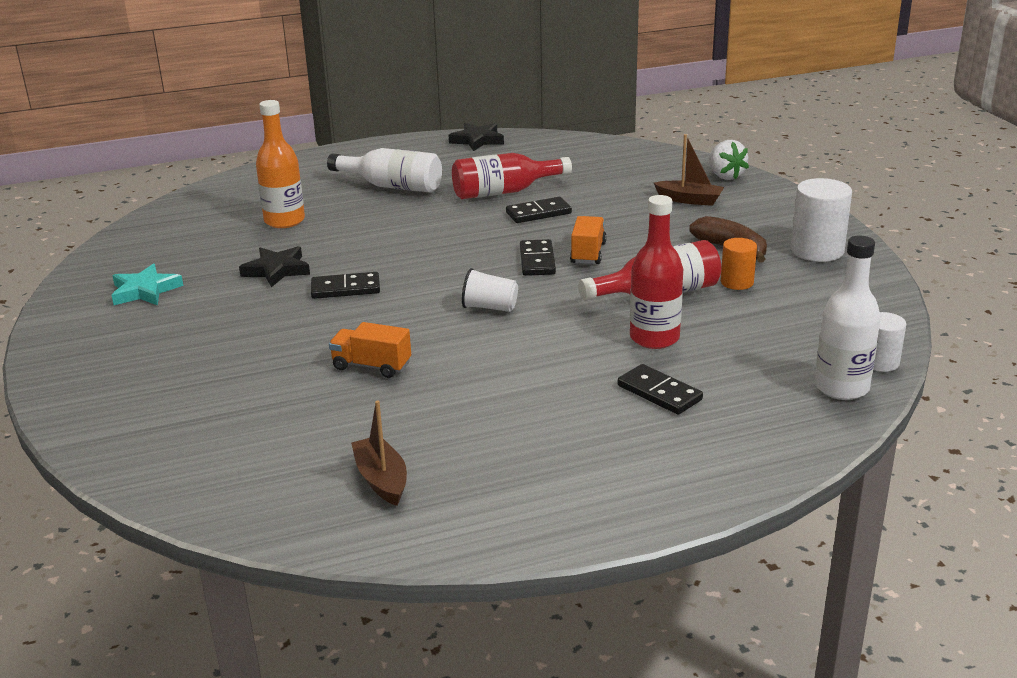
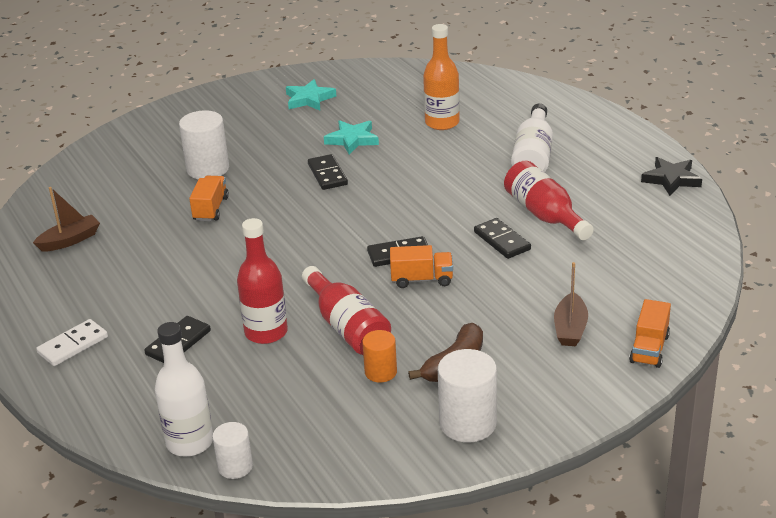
camera: 80 degrees right, 5 degrees up
black star [239,246,310,287] -> turquoise star [324,120,379,154]
white cup [462,268,518,312] -> none
white strawberry [709,140,749,180] -> orange truck [629,299,671,368]
none -> white domino [36,319,108,366]
none -> white cylinder [179,110,229,179]

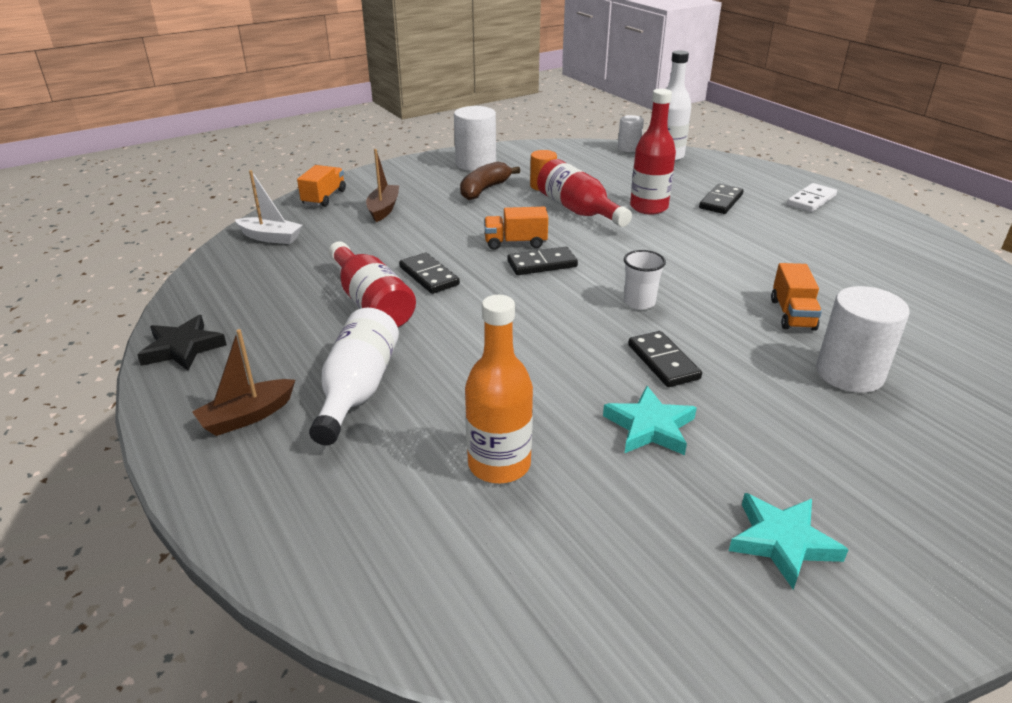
camera: 175 degrees right, 0 degrees up
brown boat [33,187,100,252] -> brown boat moved to [192,329,295,436]
none -> white boat [235,170,302,244]
none -> white cup [624,250,666,310]

